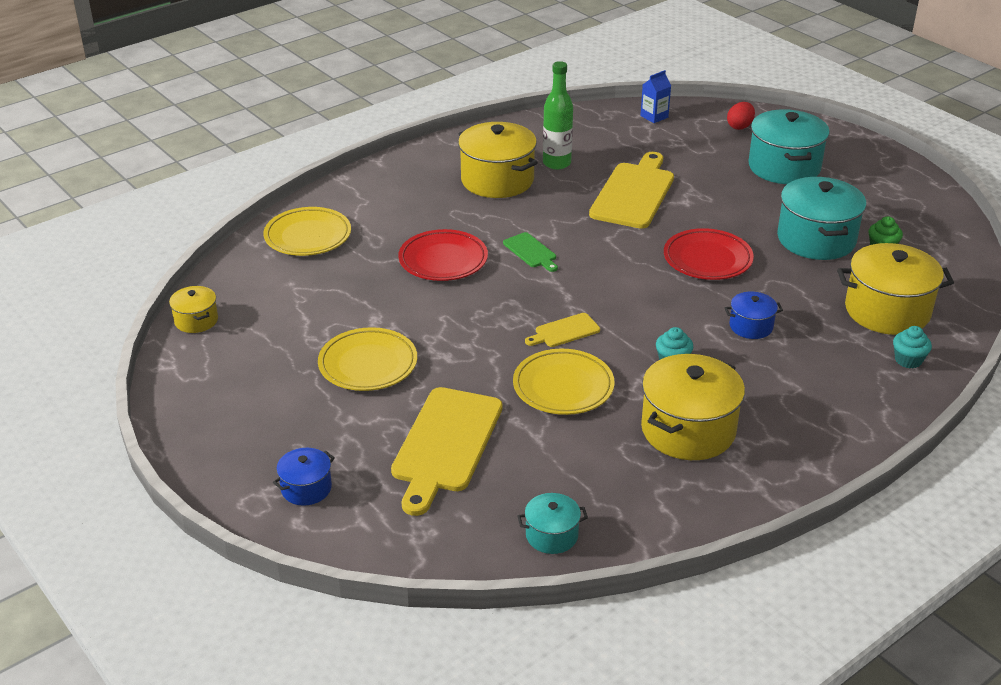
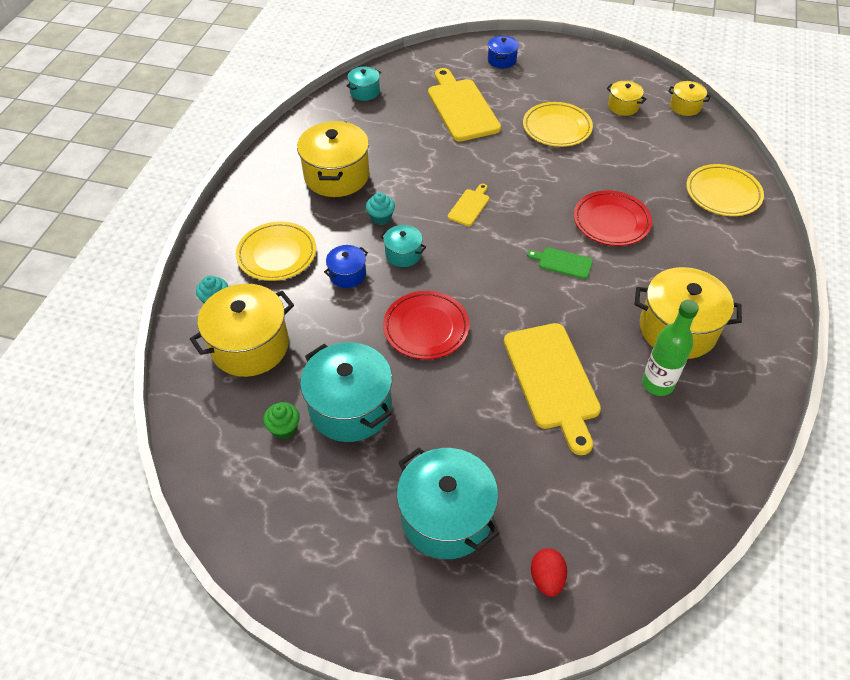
camera: 145 degrees right, 15 degrees up
yellow plate [513,349,614,415] -> yellow plate moved to [236,221,316,281]
blue carton [640,70,671,123] -> none
none -> turquoise pot [380,225,426,267]
none -> yellow pot [606,81,646,116]

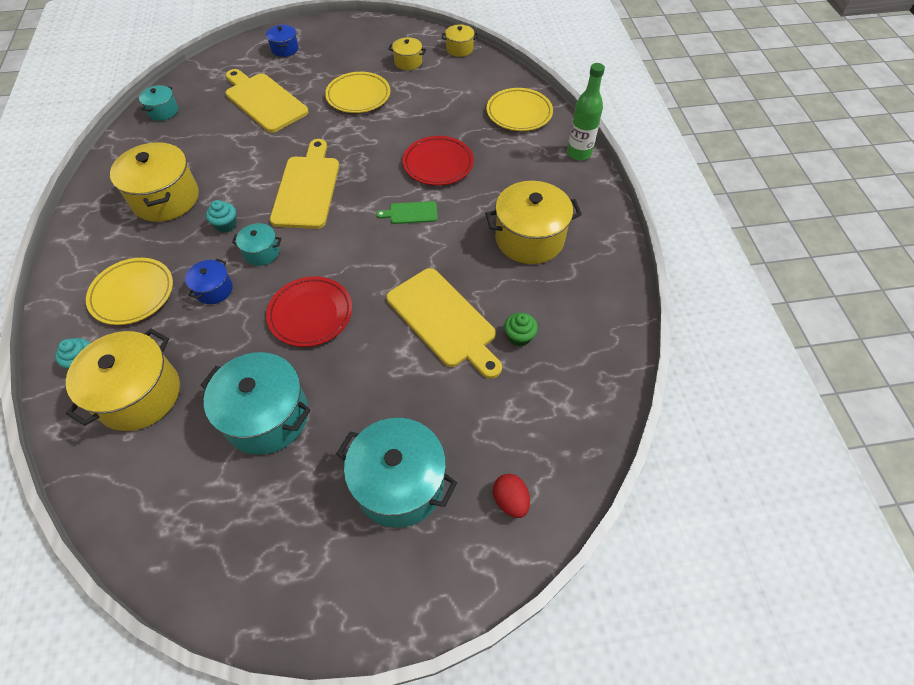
camera: 25 degrees left, 5 degrees up
green cupcake [263,402,300,439] -> green cupcake moved to [504,313,538,347]
yellow cutting board [448,184,489,226] -> yellow cutting board [270,139,339,229], size x2.09
green bottle [642,300,699,396] -> green bottle moved to [567,63,605,160]

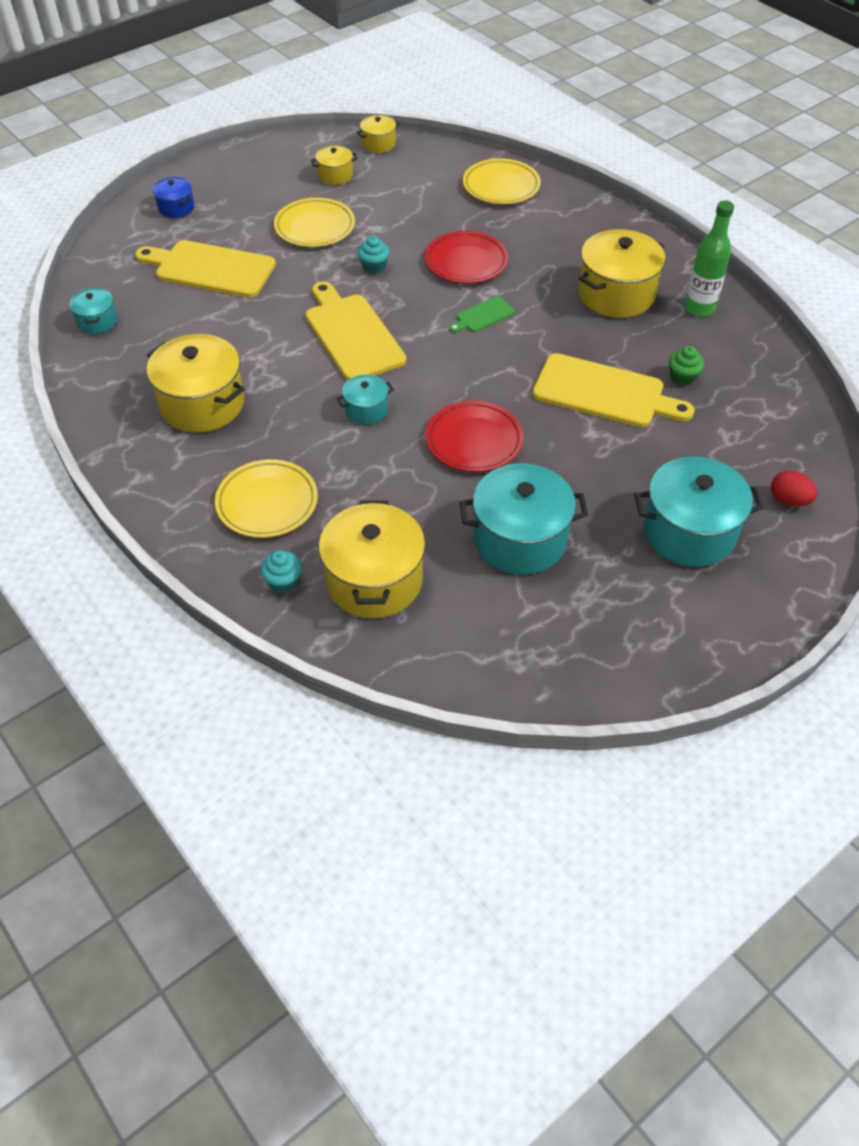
camera: 30 degrees left, 5 degrees down
blue pot [185,259,233,304] -> none
turquoise cupcake [206,200,237,233] -> turquoise cupcake moved to [358,236,390,274]
green bottle [567,63,605,160] -> green bottle moved to [685,201,734,317]

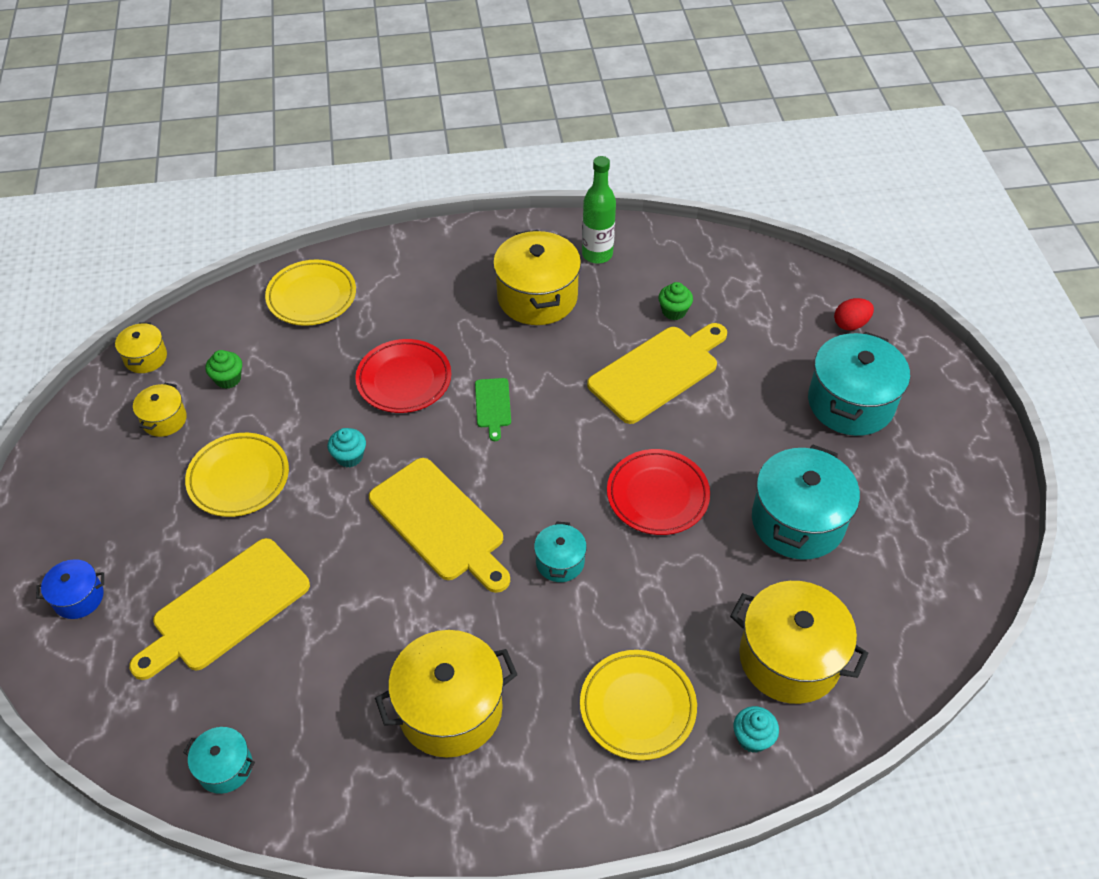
camera: 60 degrees left, 0 degrees up
yellow cutting board [305,281,406,381] -> yellow cutting board turned 135 degrees counterclockwise [369,458,510,593]
none -> green cupcake [206,350,242,389]

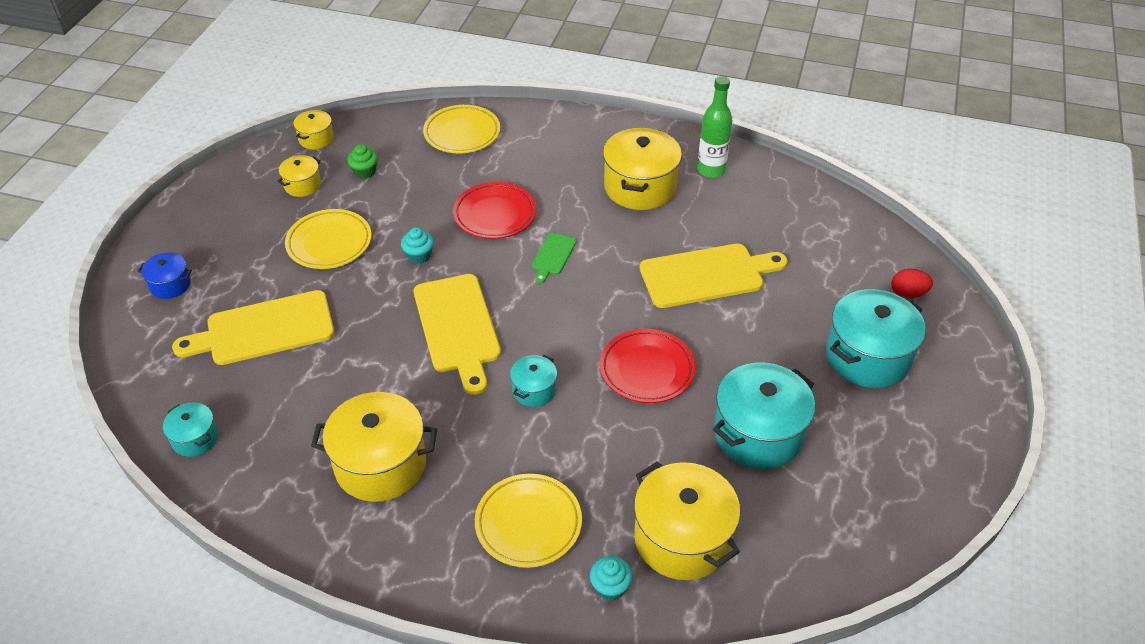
camera: 25 degrees right, 5 degrees down
green cupcake [658,282,693,320] -> none

